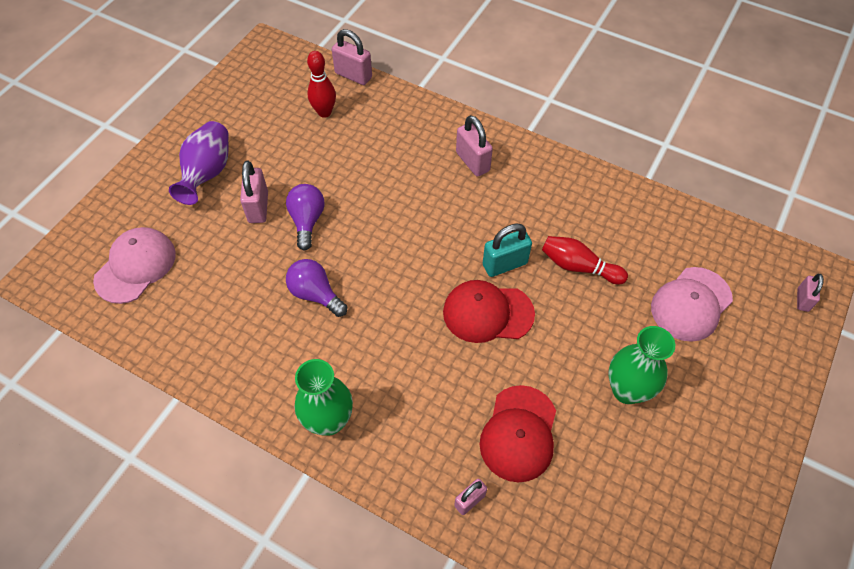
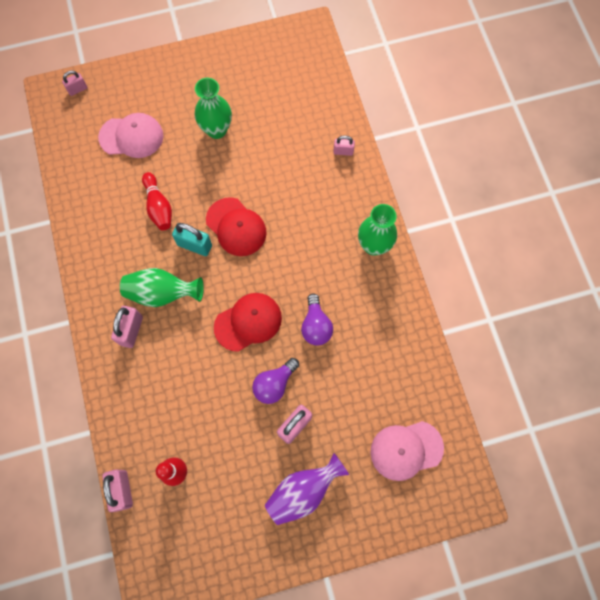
camera: 135 degrees left, 15 degrees up
red cap [480,385,556,482] -> red cap moved to [214,293,282,352]
none -> green vase [120,268,204,307]

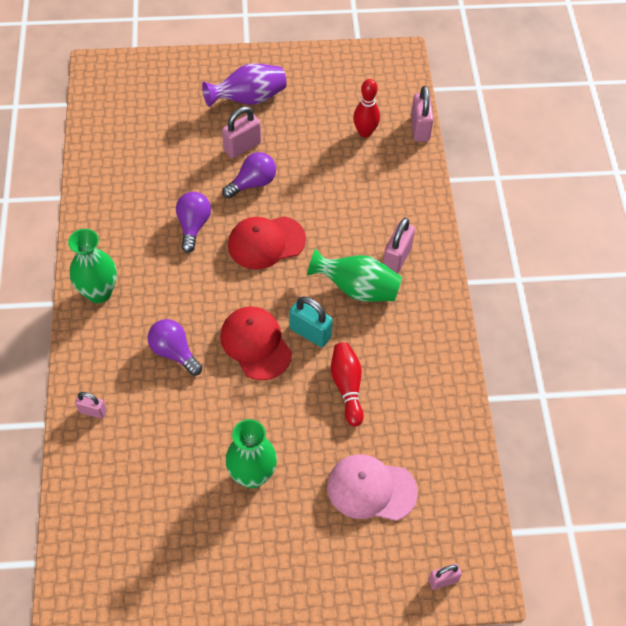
camera: 170 degrees left, 15 degrees down
pink cap [370,421,444,481] -> none
none -> purple light bulb [147,319,202,376]

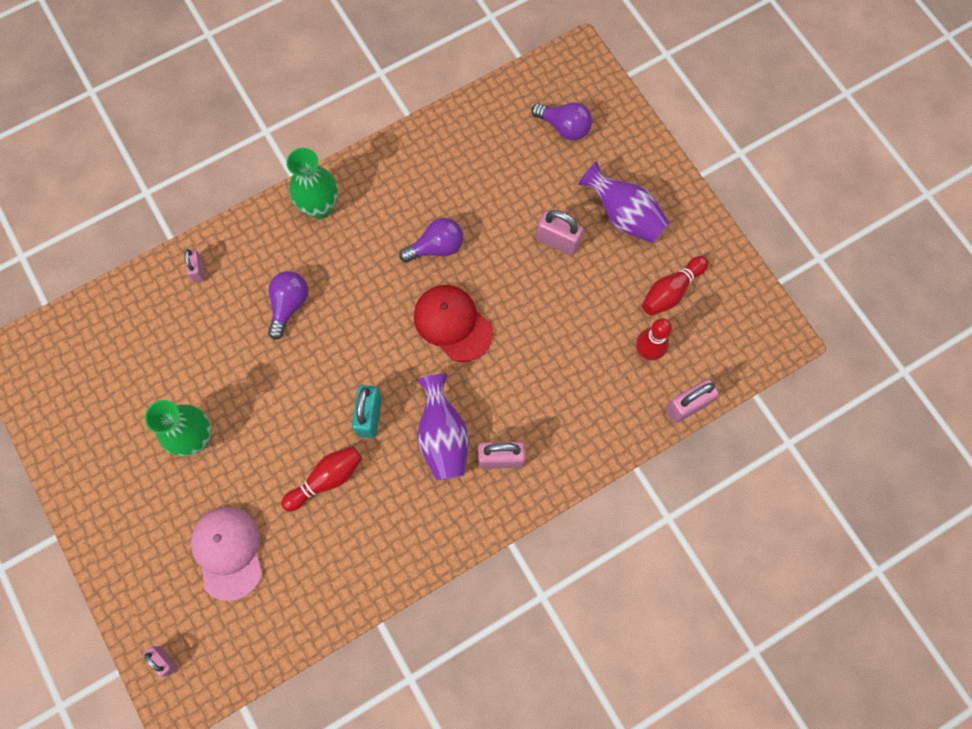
camera: 65 degrees right, 15 degrees up
red cap [220,306,292,380] -> none
purple light bulb [222,152,276,198] -> purple light bulb moved to [531,102,592,141]
green vase [307,249,402,302] -> purple vase [417,374,469,481]
none -> red bowling pin [642,256,708,316]

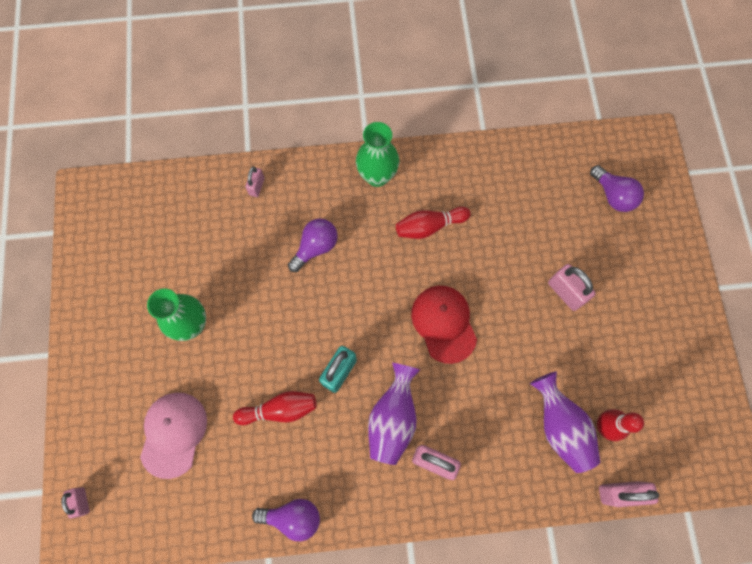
camera: 25 degrees right, 0 degrees up
purple light bulb [399,218,463,263] -> purple light bulb moved to [252,499,320,541]
purple vase [578,161,670,243] -> purple vase moved to [529,371,600,473]
red bowling pin [642,256,708,316] -> red bowling pin moved to [396,207,471,239]

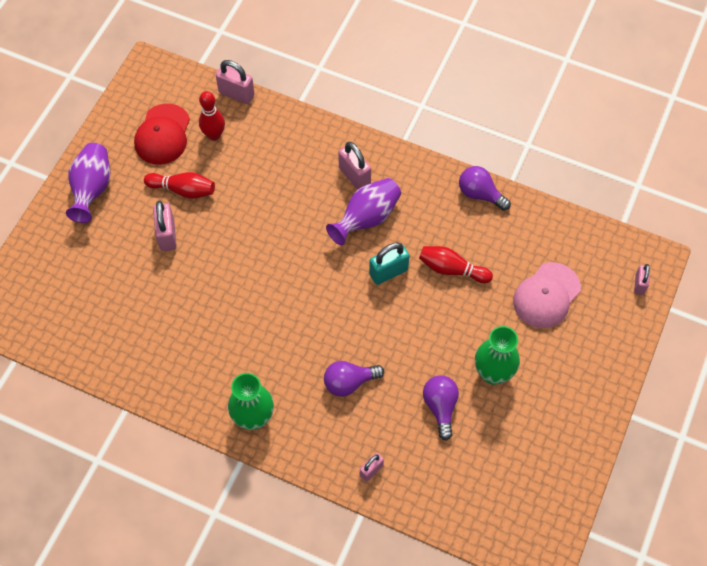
camera: 150 degrees left, 10 degrees down
red bowling pin [396,207,471,239] -> red bowling pin moved to [144,172,215,199]
red cap [411,286,477,364] -> red cap moved to [134,103,190,165]
purple vase [529,371,600,473] -> purple vase moved to [66,143,110,223]
purple light bulb [590,165,644,212] -> purple light bulb moved to [423,375,459,441]

